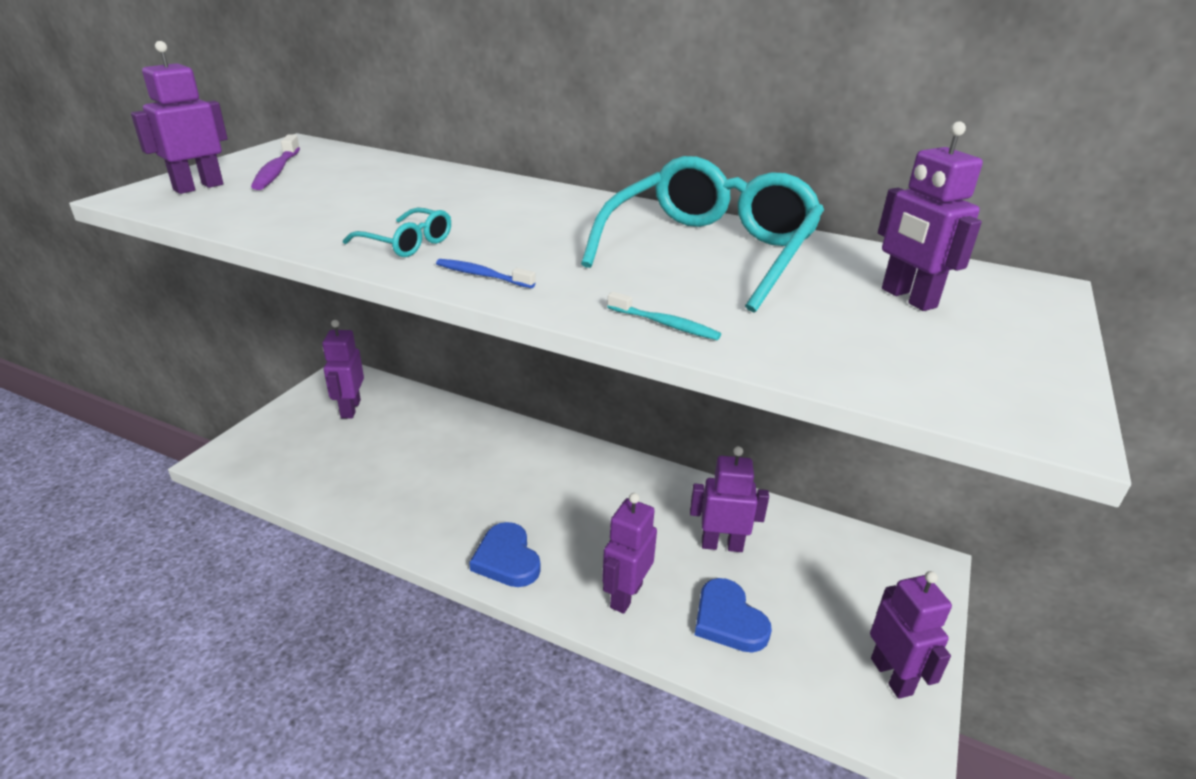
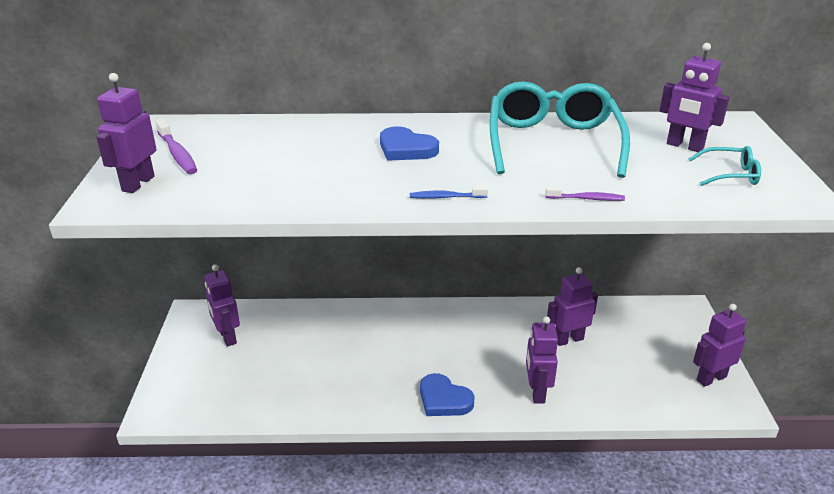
camera: 25 degrees left, 0 degrees up
turquoise glasses [343,208,451,257] -> turquoise glasses moved to [689,146,761,186]
turquoise toothbrush [607,292,721,340] -> purple toothbrush [545,187,625,201]
blue heart [695,578,772,652] -> blue heart moved to [380,126,439,161]
purple robot [870,571,952,699] -> purple robot turned 75 degrees counterclockwise [693,304,746,387]

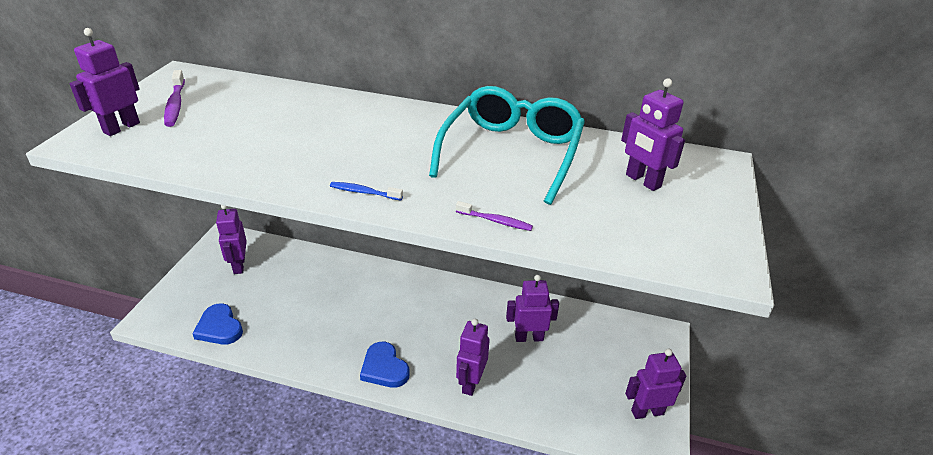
camera: 15 degrees right, 5 degrees up
blue heart [380,126,439,161] -> blue heart moved to [192,303,243,345]
turquoise glasses [689,146,761,186] -> none

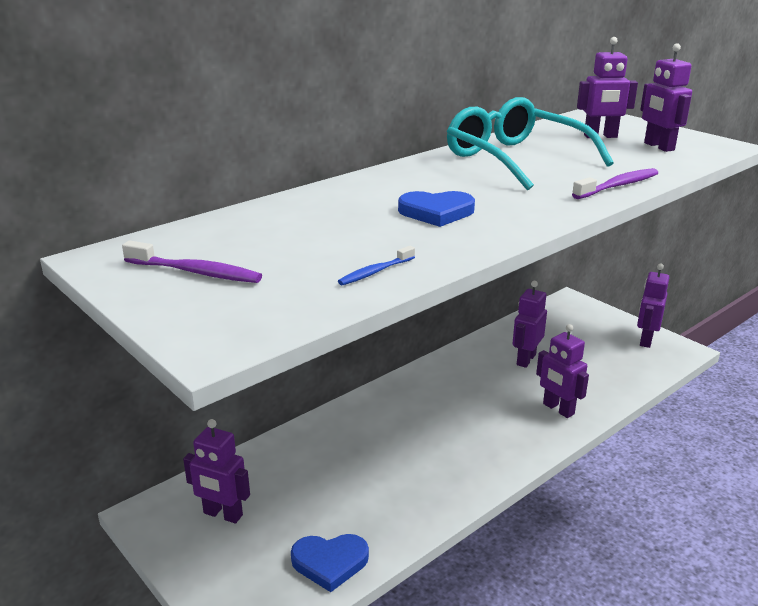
camera: 55 degrees left, 10 degrees down
purple robot [69,28,140,136] -> purple robot moved to [640,43,692,152]
blue toothbrush [330,182,403,200] -> blue toothbrush moved to [338,246,415,285]
blue heart [360,342,410,388] -> blue heart moved to [398,191,475,227]
purple toothbrush [456,201,533,231] -> purple toothbrush [572,168,658,199], size x1.57

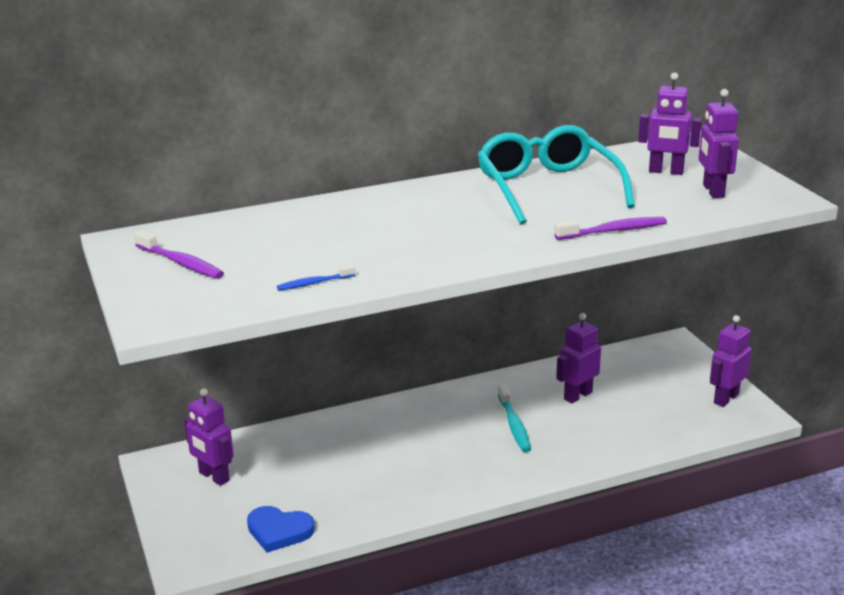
camera: 20 degrees right, 0 degrees up
blue heart [398,191,475,227] -> none
purple robot [536,324,589,418] -> none
none -> turquoise toothbrush [498,385,531,452]

